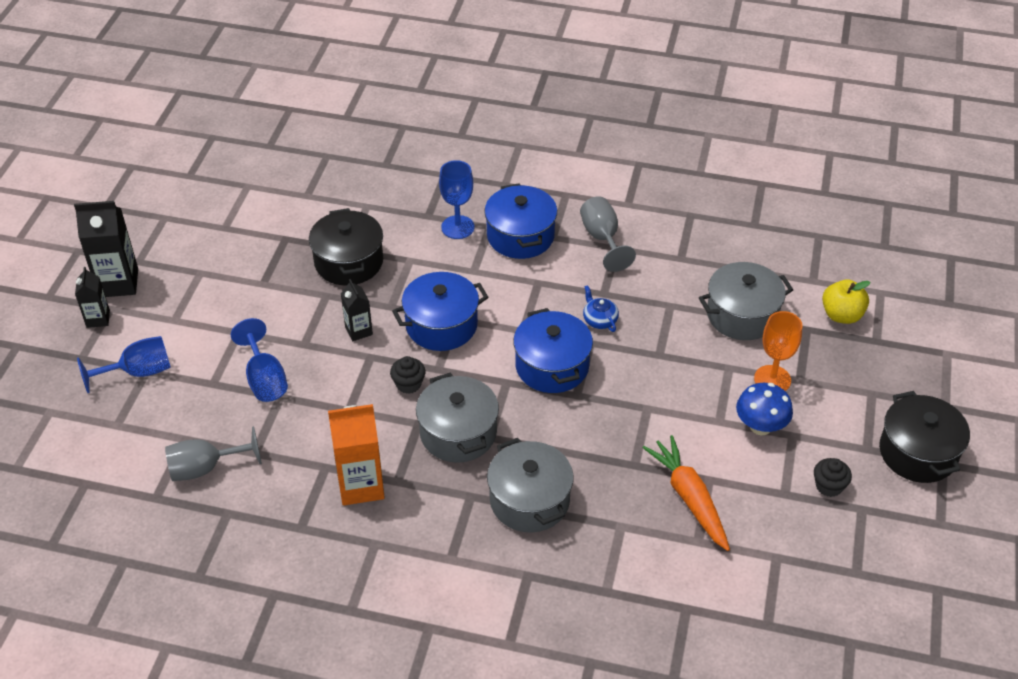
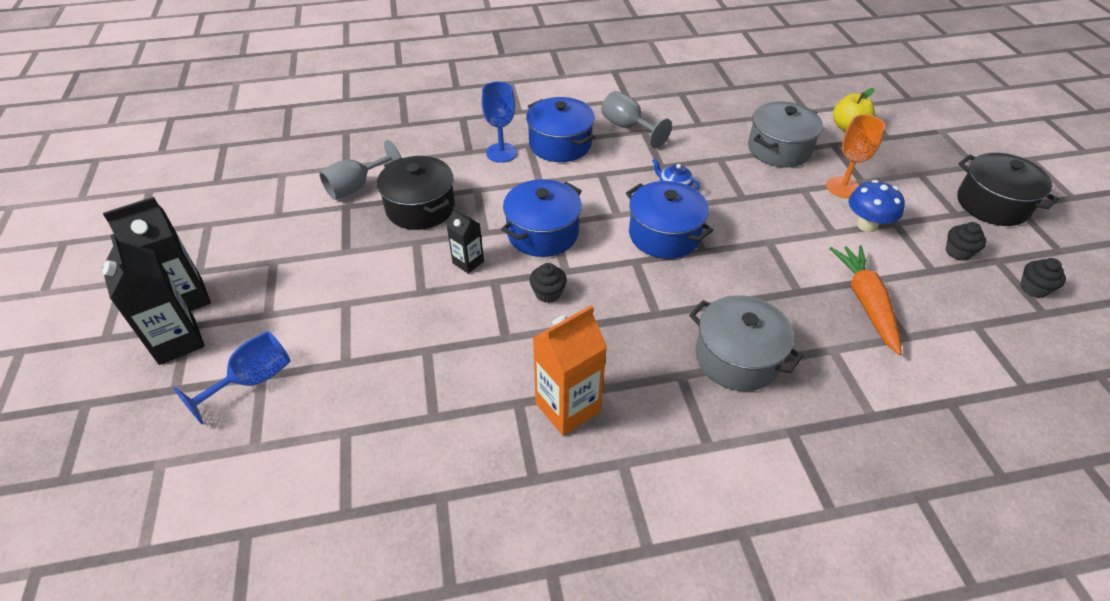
camera: 25 degrees left, 0 degrees up
black carton [75,267,110,328] -> black carton [102,234,205,365], size x1.75
grey goblet [165,426,262,481] -> grey goblet moved to [319,140,401,200]
blue goblet [231,318,288,402] -> none
grey pot [416,372,499,463] -> none
orange carrot [642,435,730,551] -> orange carrot turned 45 degrees clockwise [830,245,902,355]
none -> black cupcake [1020,258,1066,298]

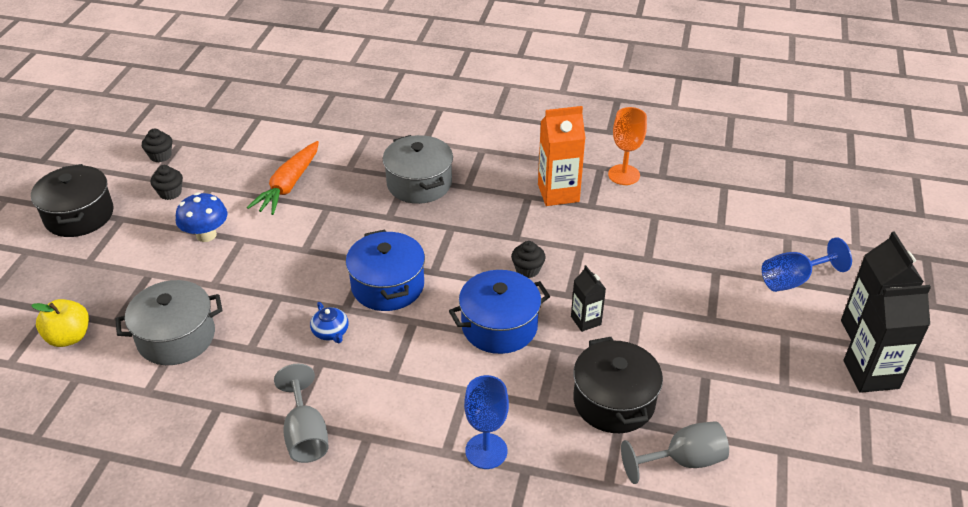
camera: 155 degrees left, 5 degrees down
blue pot [526,97,595,162] -> none
orange goblet [826,114,886,198] -> orange goblet moved to [608,107,647,185]

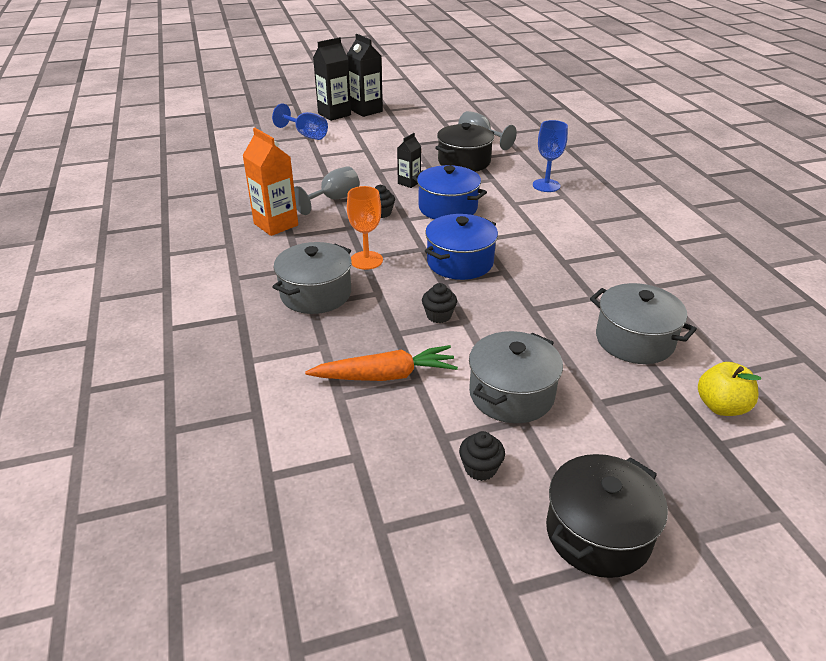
camera: 120 degrees left, 5 degrees down
black cupcake [142,128,172,163] -> black cupcake moved to [422,283,457,323]
blue mushroom [176,192,227,242] -> grey pot [469,331,563,423]
grey goblet [274,363,329,463] -> grey goblet moved to [294,166,360,215]
blue teapot [310,302,349,343] -> none
orange goblet [608,107,647,185] -> orange goblet moved to [347,186,383,270]

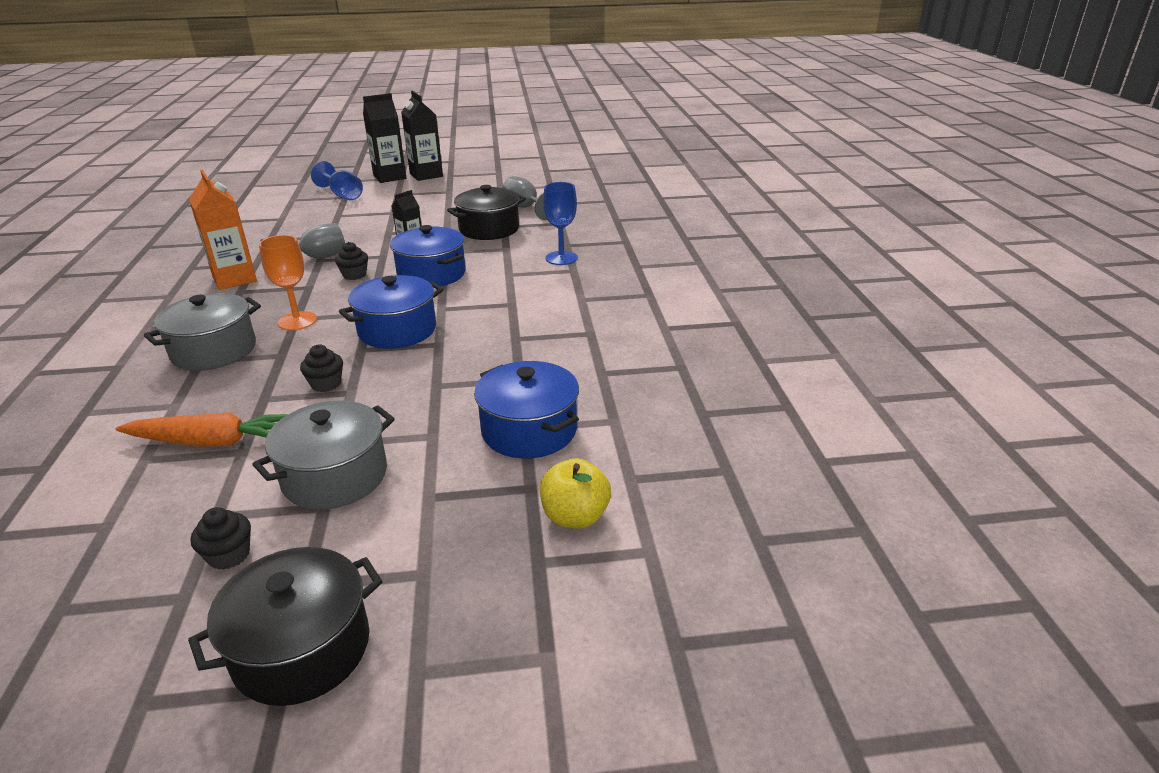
camera: 10 degrees right, 5 degrees down
grey pot [590,283,697,364] -> blue pot [474,361,579,458]

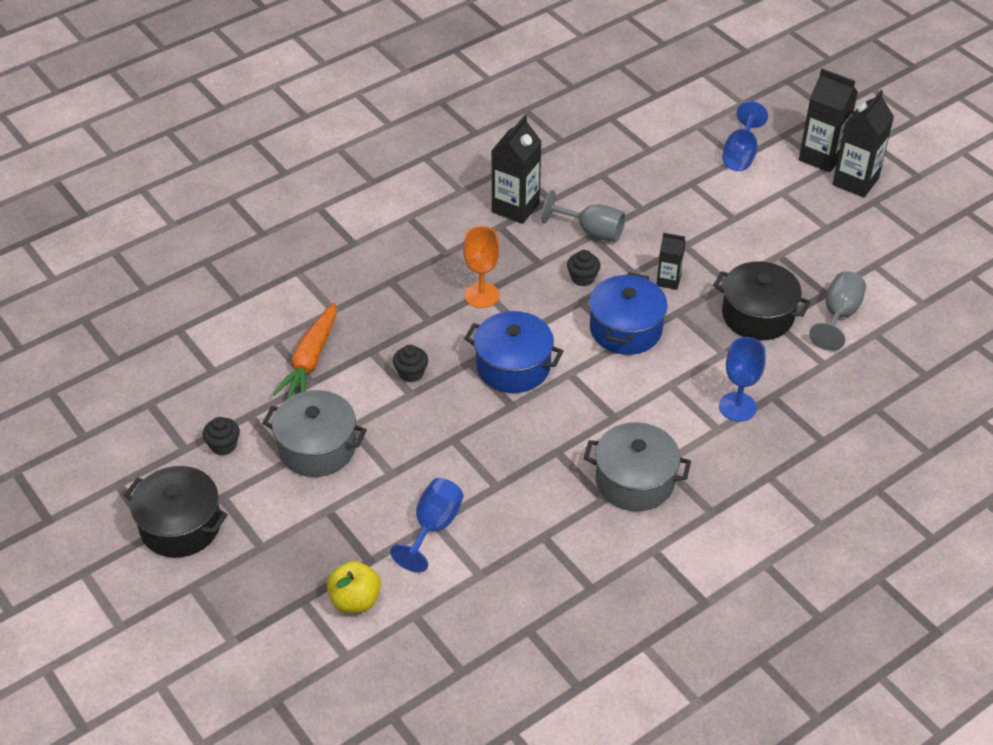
camera: 60 degrees right, 15 degrees up
orange carrot [116,413,288,447] -> orange carrot turned 45 degrees clockwise [272,302,336,398]
grey pot [144,293,261,371] -> grey pot moved to [584,422,691,511]
orange carton [189,169,257,290] -> black carton [491,115,542,224]
blue pot [474,361,579,458] -> blue goblet [390,478,463,573]

